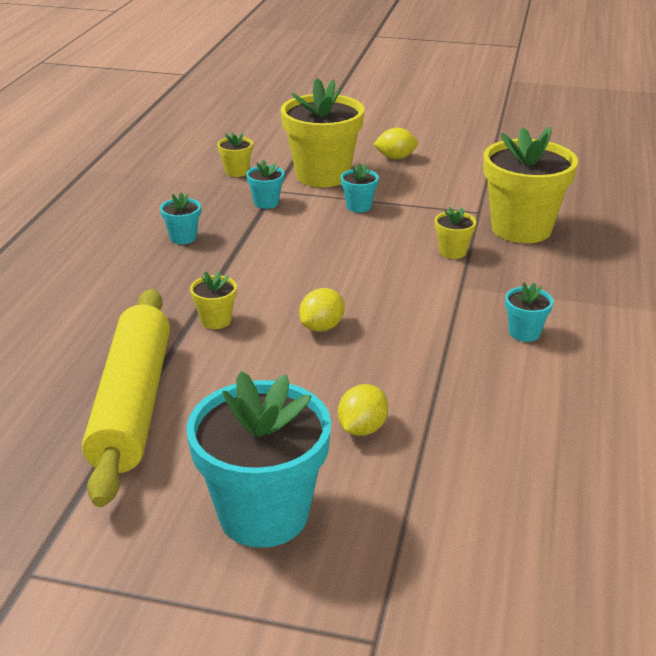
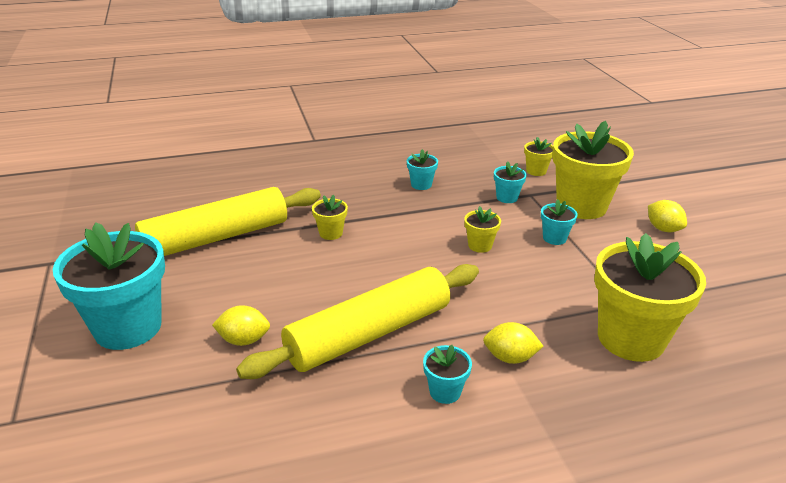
camera: 60 degrees right, 0 degrees up
yellow lemon [299,288,345,332] -> yellow lemon moved to [483,322,543,364]
yellow flower pot [435,207,476,259] -> yellow flower pot moved to [464,206,501,253]
none -> yellow rolling pin [236,264,479,379]

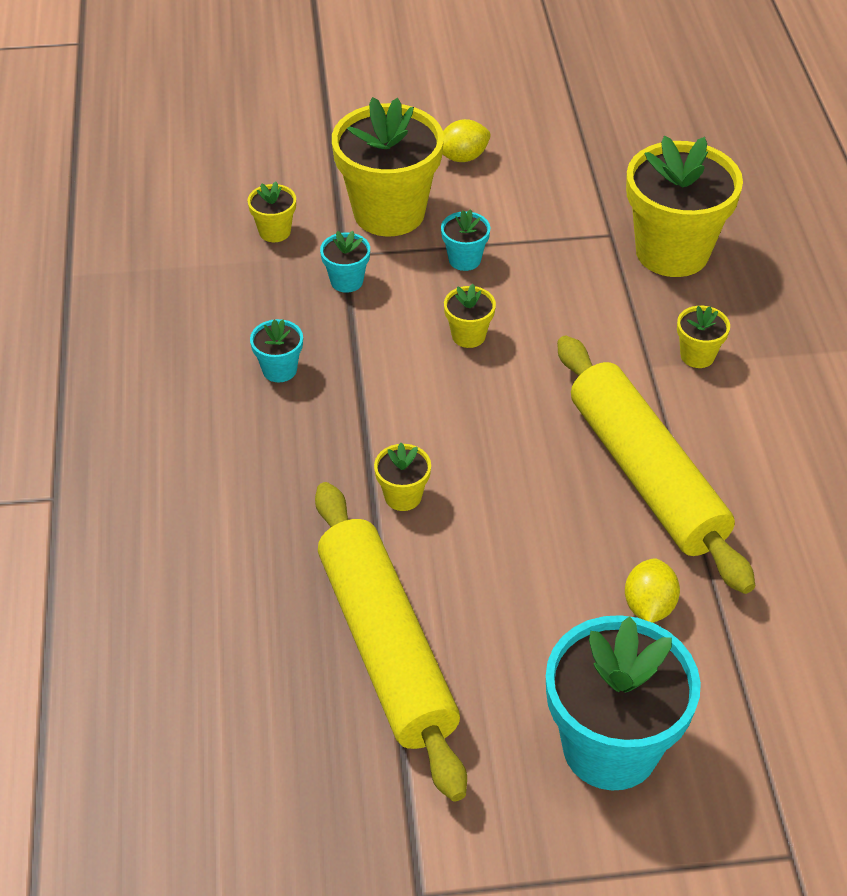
camera: 80 degrees left, 15 degrees up
turquoise flower pot [423,345,472,404] -> none
yellow lemon [483,322,543,364] -> yellow flower pot [677,306,730,368]

